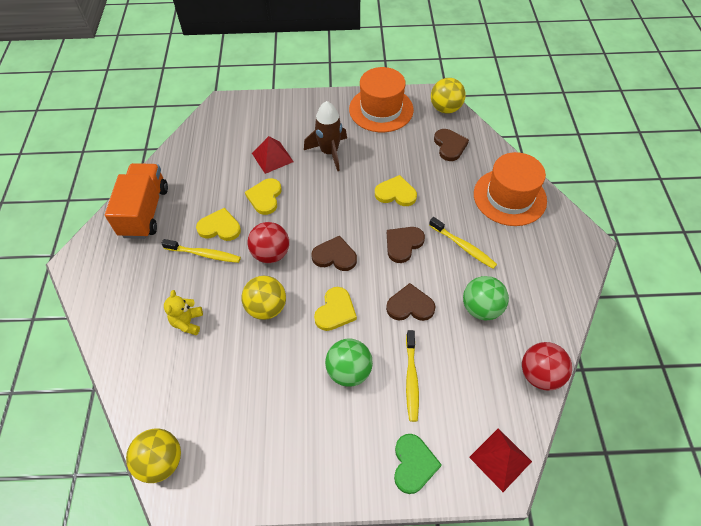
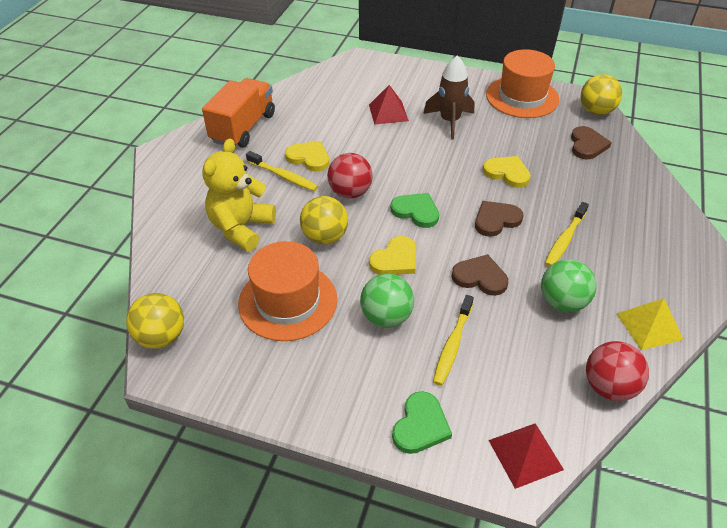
camera: 20 degrees right, 10 degrees down
yellow teddy bear [164,290,203,335] -> yellow teddy bear [202,139,276,251], size x1.86
yellow heart [245,178,282,215] -> none
brown heart [311,235,357,271] -> green heart [391,193,439,228]
yellow toothbrush [429,217,497,269] -> yellow toothbrush turned 60 degrees clockwise [545,202,589,267]
orange hat [474,152,547,226] -> orange hat moved to [238,241,337,341]
none -> yellow pyramid [616,298,684,350]

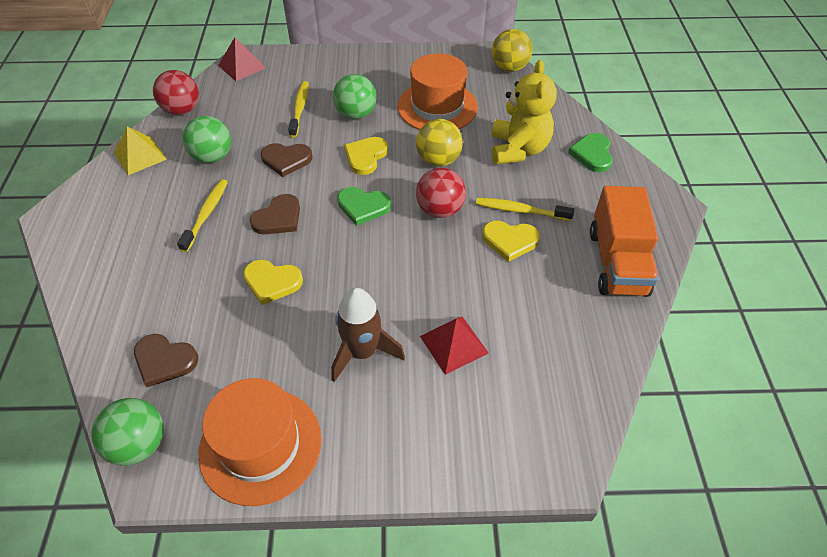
camera: 160 degrees right, 5 degrees up
green heart [392,391,452,454] -> green heart moved to [568,133,613,172]
brown heart [571,126,612,159] -> brown heart turned 60 degrees counterclockwise [134,334,198,387]
yellow ball [580,74,623,115] -> green ball [91,398,164,466]

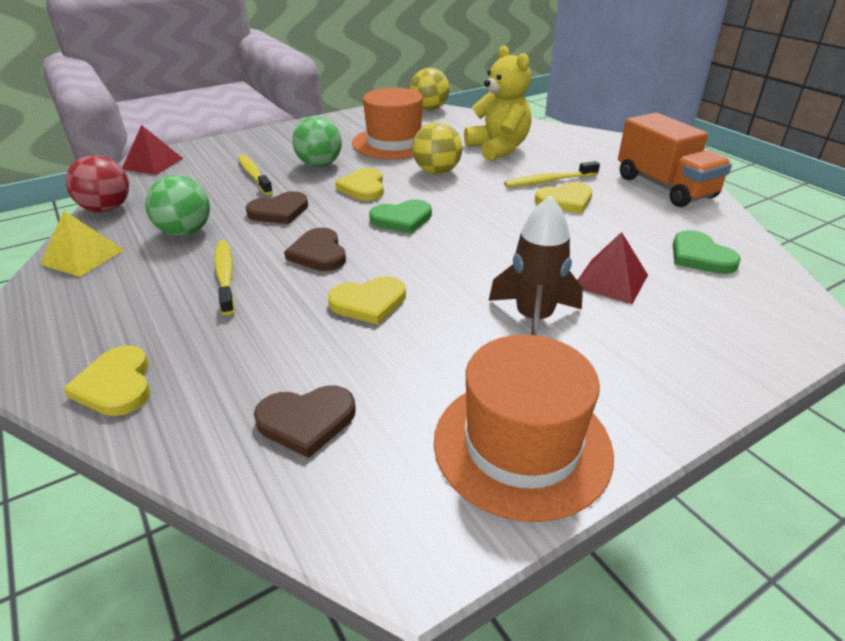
camera: 30 degrees left, 15 degrees down
green ball [91,398,164,466] -> none
brown heart [250,194,300,235] -> brown heart turned 150 degrees clockwise [284,228,346,271]
red ball [416,168,466,218] -> none
green heart [568,133,613,172] -> green heart moved to [673,230,741,274]
none -> yellow heart [63,345,151,416]

